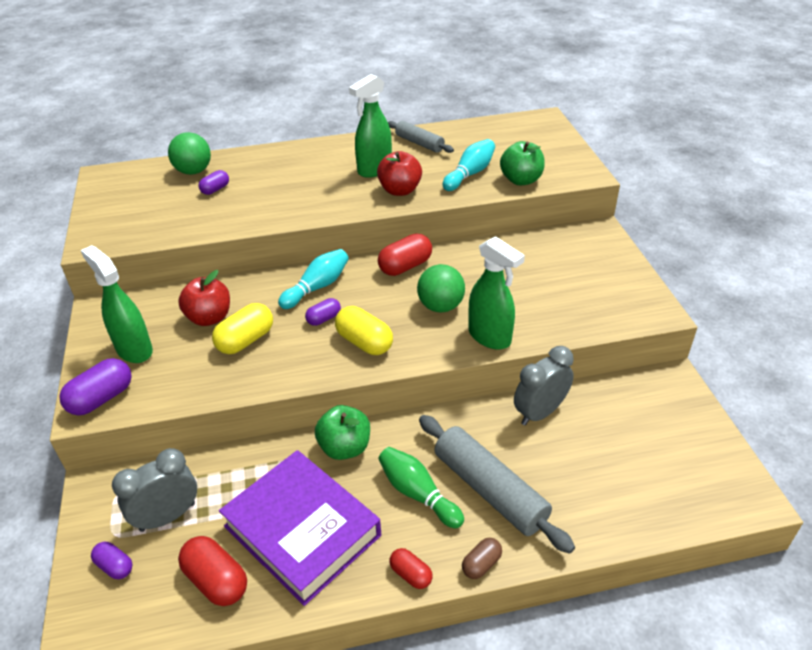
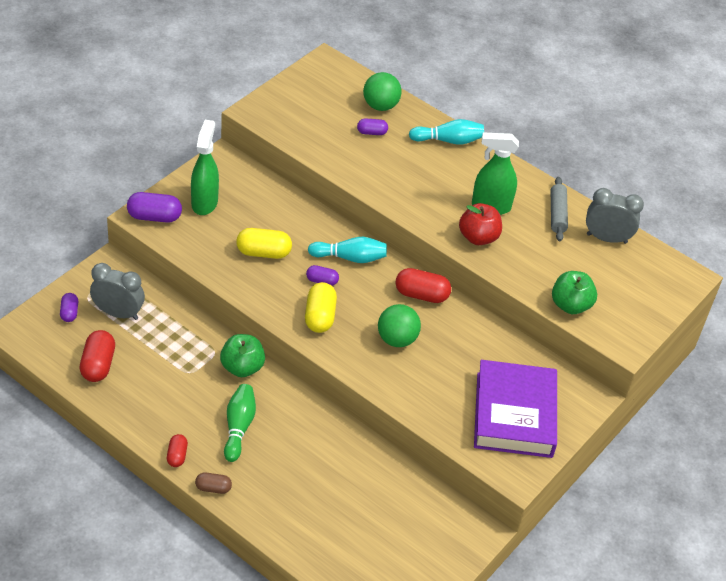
camera: 45 degrees right, 5 degrees up
red apple [178,270,230,326] -> none
purple book [219,450,381,606] -> purple book moved to [474,360,557,458]
grey rolling pin [419,415,575,554] -> none
turquoise bowling pin [442,139,495,191] -> turquoise bowling pin moved to [409,119,484,145]
green spray bottle [469,236,525,350] -> none
grey clock [514,346,574,425] -> grey clock moved to [586,188,644,244]

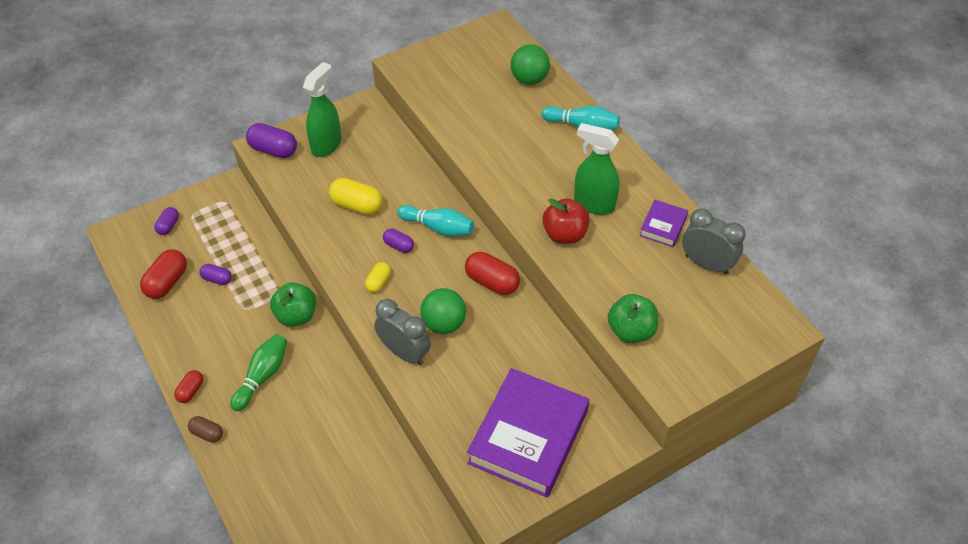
camera: 25 degrees right, 5 degrees up
grey clock [90,263,145,320] -> grey clock moved to [374,299,431,365]
yellow capsule [305,282,337,333] -> yellow capsule [365,262,391,293], size x0.59
purple capsule [357,118,388,135] -> purple capsule moved to [199,264,232,285]
grey rolling pin [551,177,568,241] -> purple book [639,200,688,247]

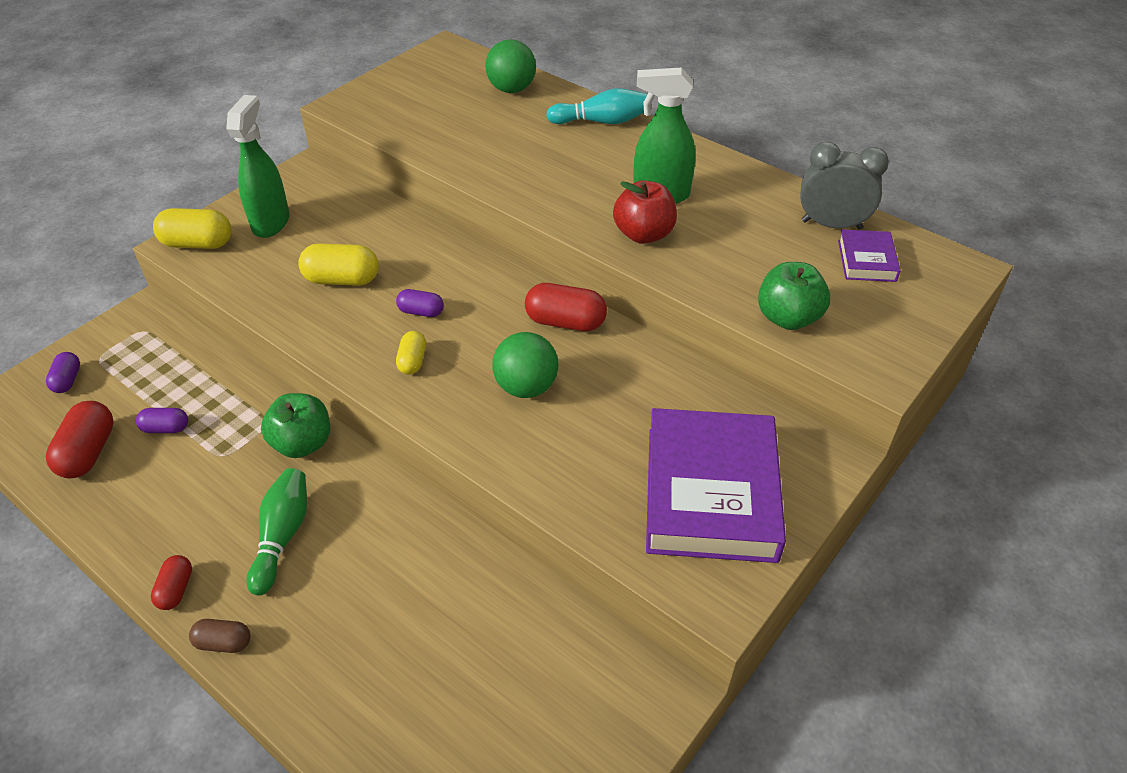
camera: 20 degrees left, 5 degrees down
purple capsule [246,123,297,158] -> yellow capsule [153,208,232,249]
grey clock [374,299,431,365] -> none
turquoise bowling pin [397,205,474,237] -> none
purple book [639,200,688,247] -> purple book moved to [838,229,901,282]

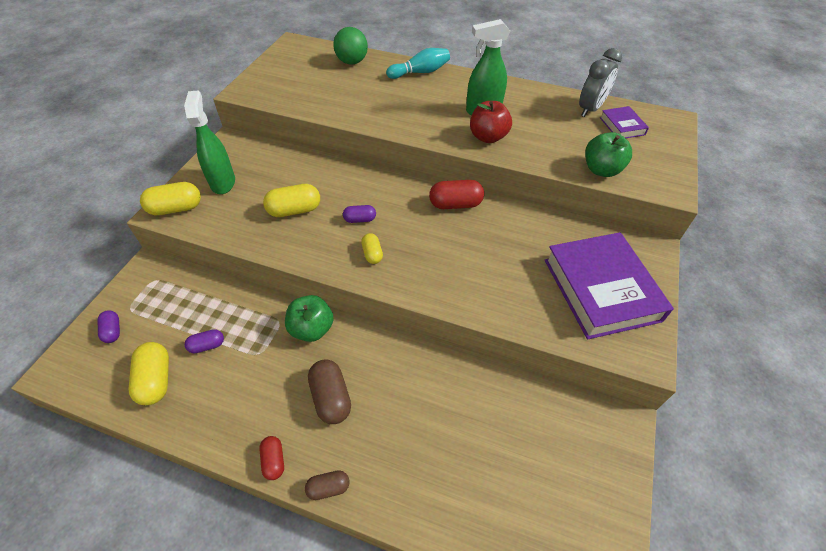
camera: 20 degrees left, 5 degrees up
red capsule [46,401,114,478] -> yellow capsule [128,342,169,405]
green bowling pin [247,468,307,595] -> brown capsule [308,359,351,424]
green ball [492,332,559,398] -> none
grey clock [800,142,889,230] -> grey clock turned 135 degrees clockwise [579,48,622,117]

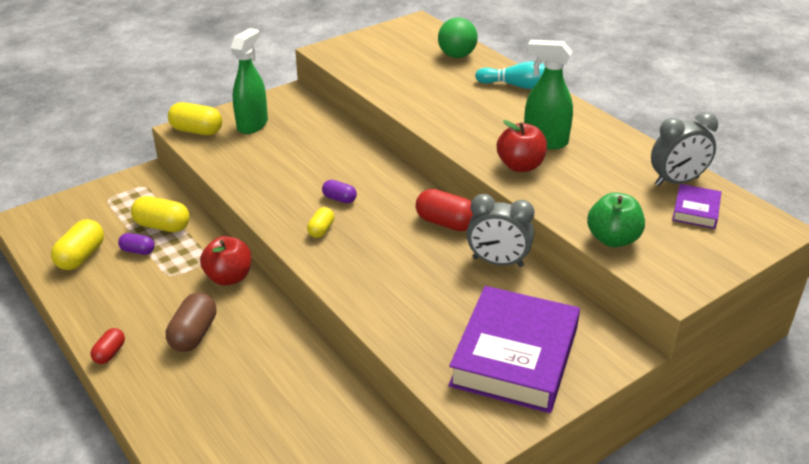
camera: 35 degrees right, 15 degrees down
purple capsule [98,310,120,343] -> none
yellow capsule [263,184,320,217] -> yellow capsule moved to [131,196,190,232]
green apple [285,295,334,342] -> red apple [200,236,251,286]
brown capsule [305,470,349,500] -> none
none -> grey clock [467,194,534,267]

